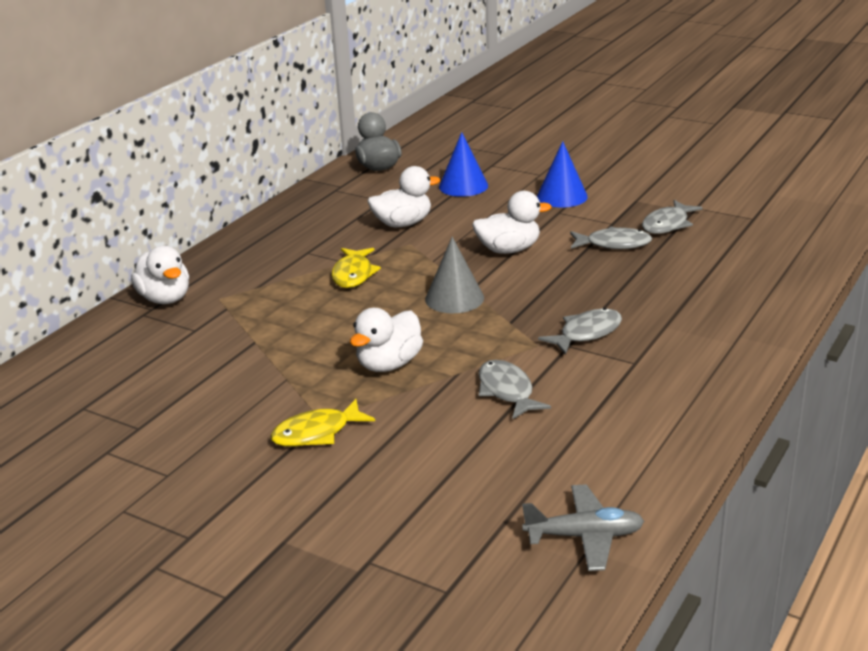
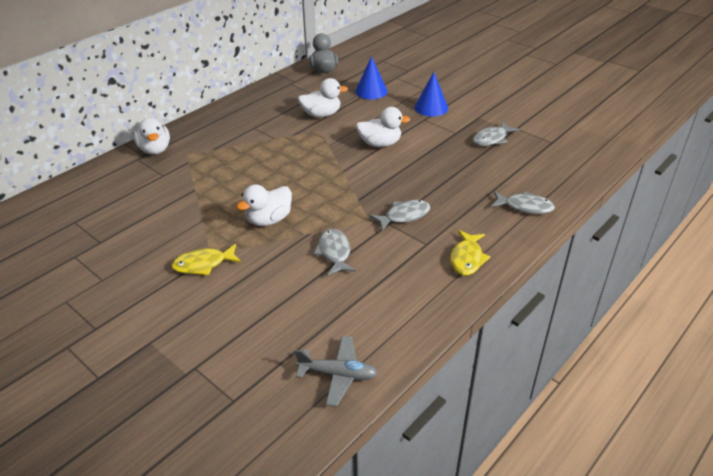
camera: 10 degrees right, 10 degrees up
yellow fish [332,248,381,288] -> yellow fish moved to [450,230,490,276]
grey cone [425,237,484,313] -> none
grey fish [570,226,652,249] -> grey fish moved to [491,191,555,214]

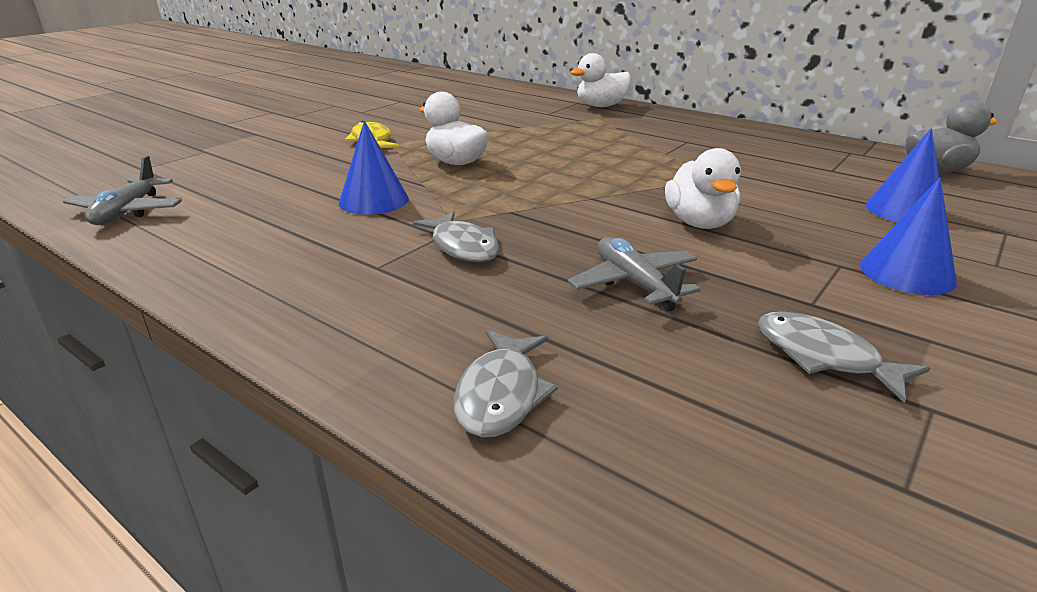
camera: 85 degrees right, 10 degrees down
white duck [298,78,348,118] -> none
grey fish [313,229,356,276] -> blue cone [339,121,409,215]
yellow fish [450,230,490,276] -> none
none -> grey plane [568,237,701,312]

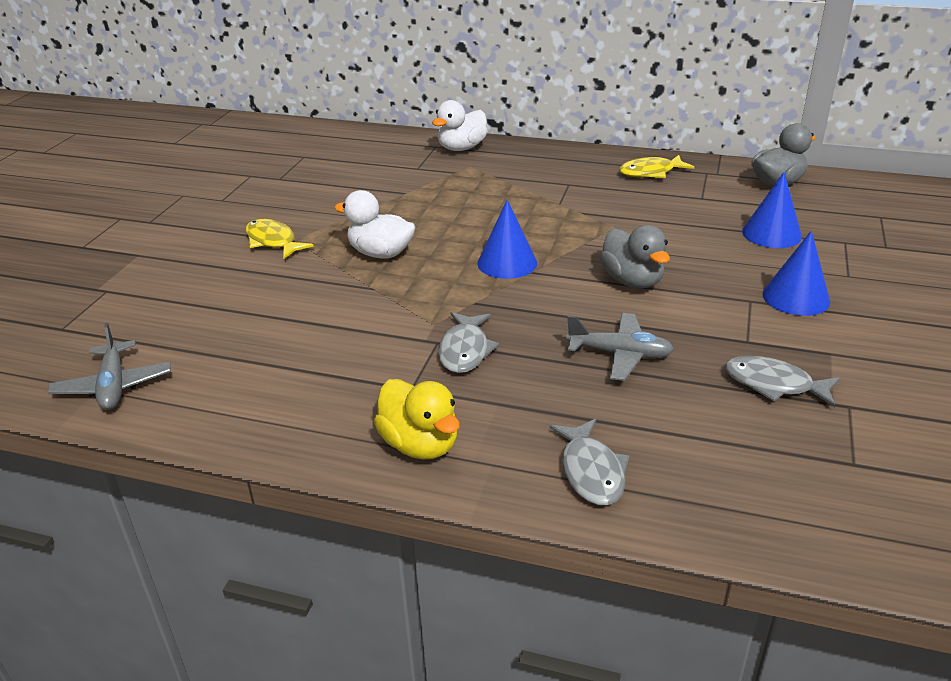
camera: 20 degrees left, 5 degrees up
blue cone [339,121,409,215] -> blue cone moved to [477,200,537,279]
grey fish [413,211,499,262] -> grey fish turned 60 degrees clockwise [438,312,499,373]
grey plane [568,237,701,312] -> grey plane turned 150 degrees clockwise [566,313,674,381]
white duck [665,148,741,229] -> grey duck [600,225,670,288]
none -> yellow duck [374,379,460,459]
none -> yellow fish [619,155,694,178]

